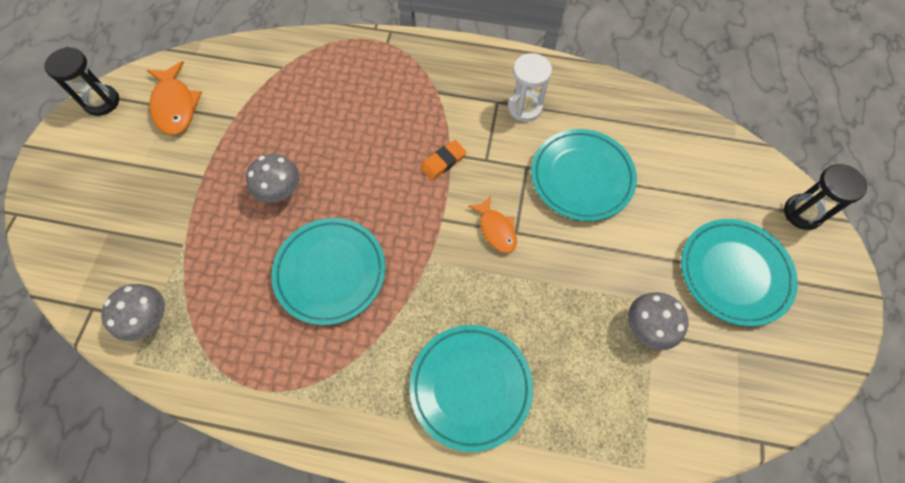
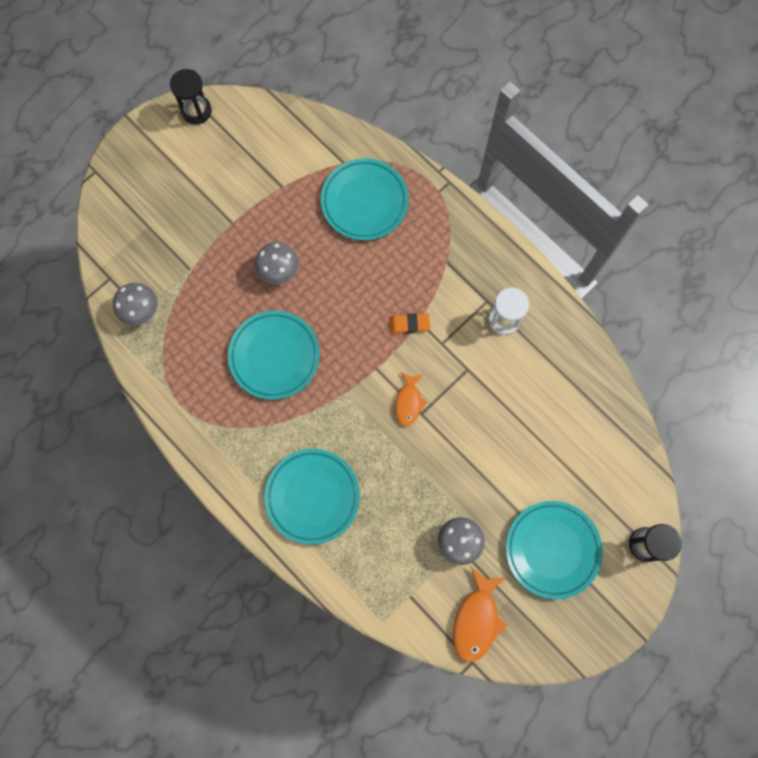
camera: 35 degrees right, 10 degrees up
orange fish [147,61,202,135] -> orange fish moved to [453,567,507,662]
turquoise plate [531,129,637,221] -> turquoise plate moved to [321,158,409,241]

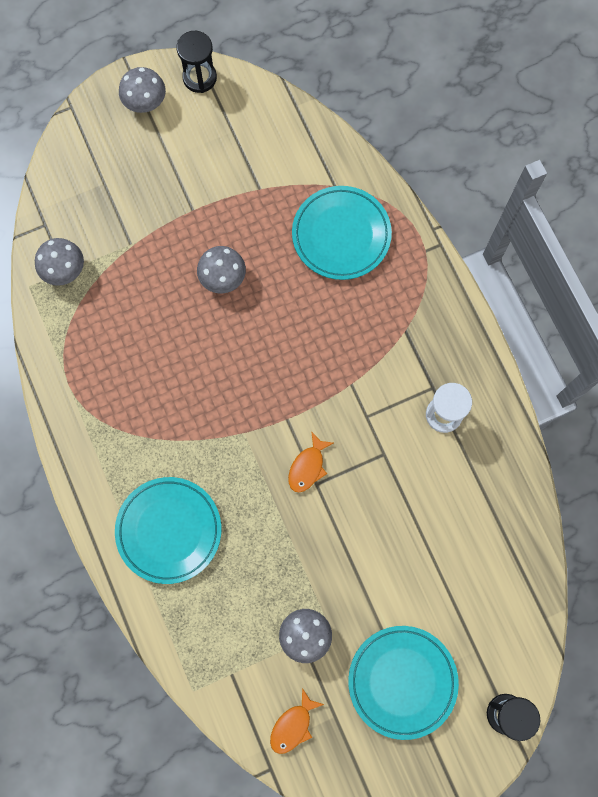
camera: 20 degrees right, 0 degrees up
turquoise plate [228,311,320,400] -> none
orange eraser [389,313,430,334] -> none
orange fish [453,567,507,662] -> orange fish [270,688,324,754], size x0.65
none -> grey mushroom [119,67,166,113]

